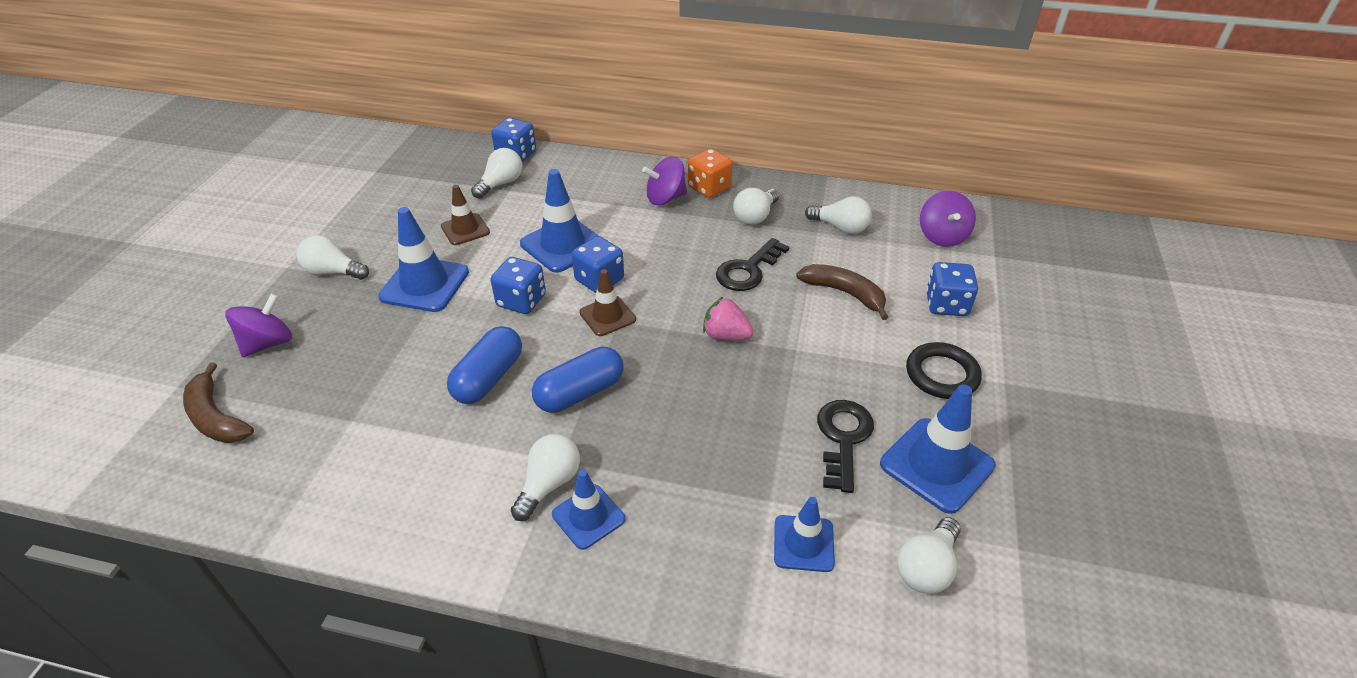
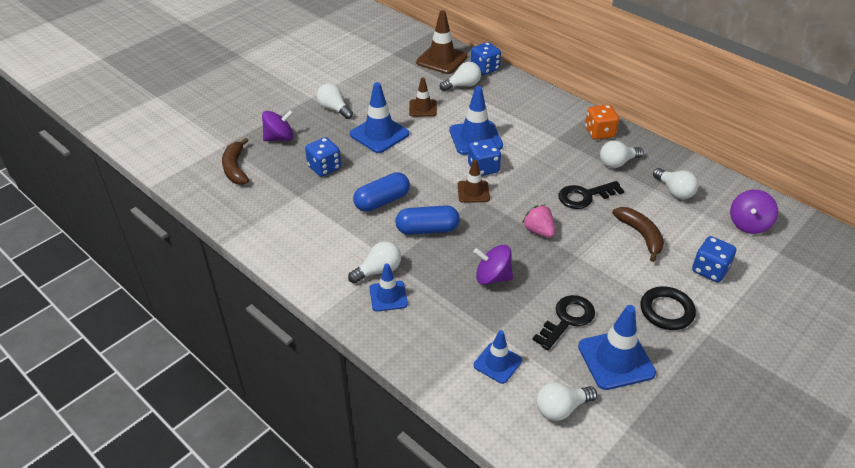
camera: 30 degrees right, 0 degrees up
blue dice [490,257,546,314] -> blue dice moved to [305,137,341,177]
purple spinning top [642,157,687,205] -> purple spinning top moved to [474,245,513,285]
none -> brown traffic cone [416,10,468,74]

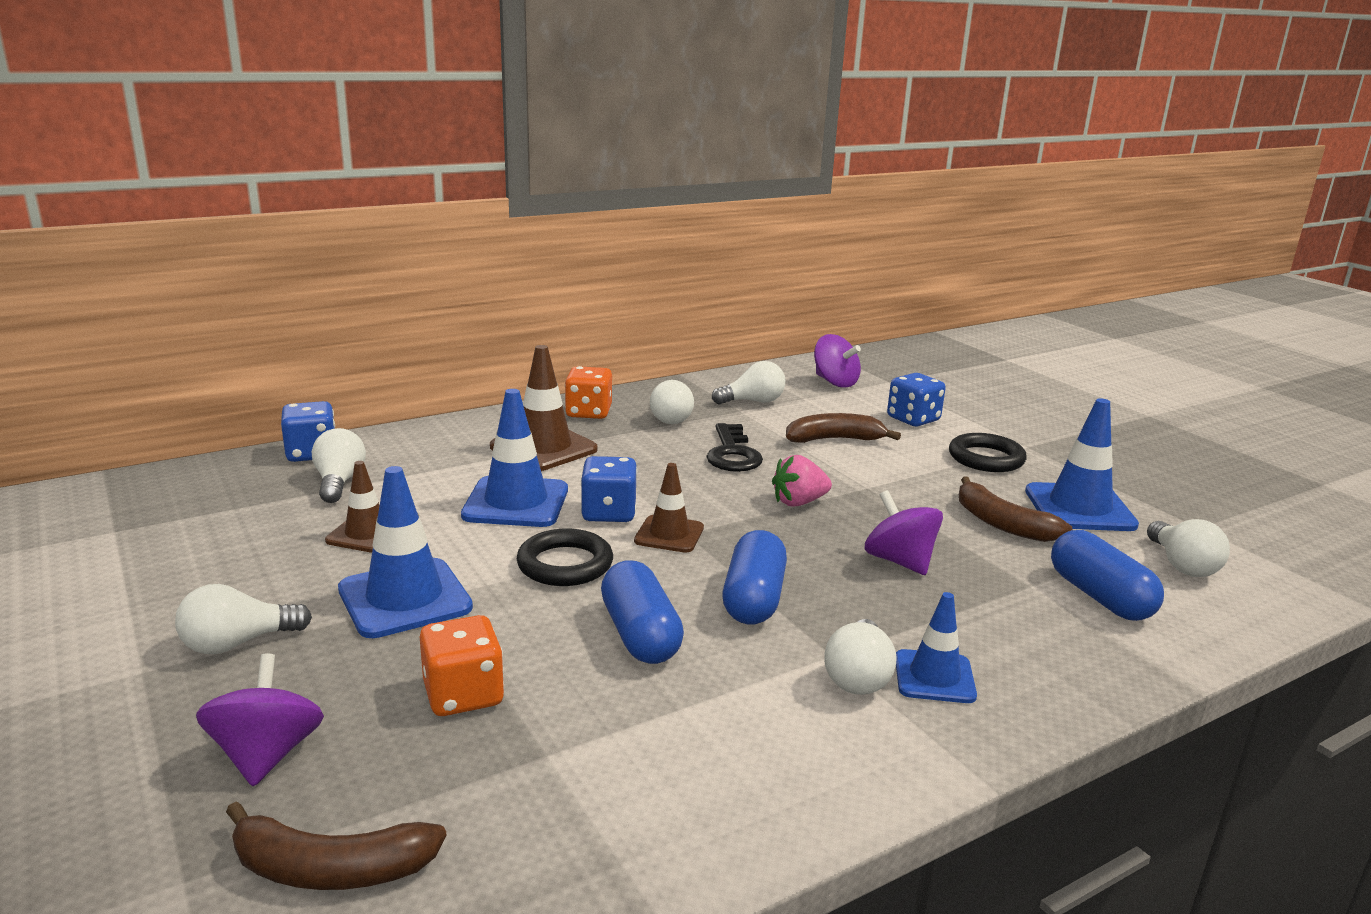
camera: 75 degrees left, 20 degrees down
blue dice [305,137,341,177] -> orange dice [420,615,504,716]
white light bulb [348,241,401,284] -> white light bulb turned 150 degrees counterclockwise [824,619,896,695]
brown traffic cone [416,10,468,74] -> brown traffic cone moved to [490,345,598,471]
purple spinning top [474,245,513,285] -> purple spinning top turned 120 degrees clockwise [864,490,943,575]
blue traffic cone [474,330,522,384] -> blue capsule [1051,530,1164,621]
black key [532,295,595,350] -> brown banana [959,476,1073,542]
none -> black ring [517,529,613,586]

